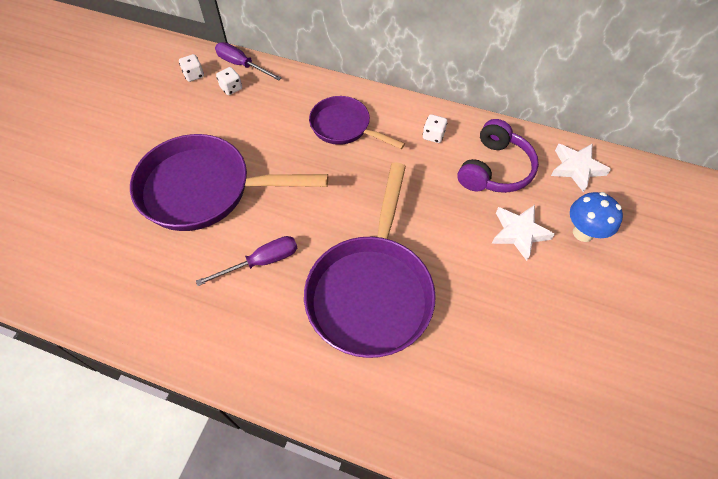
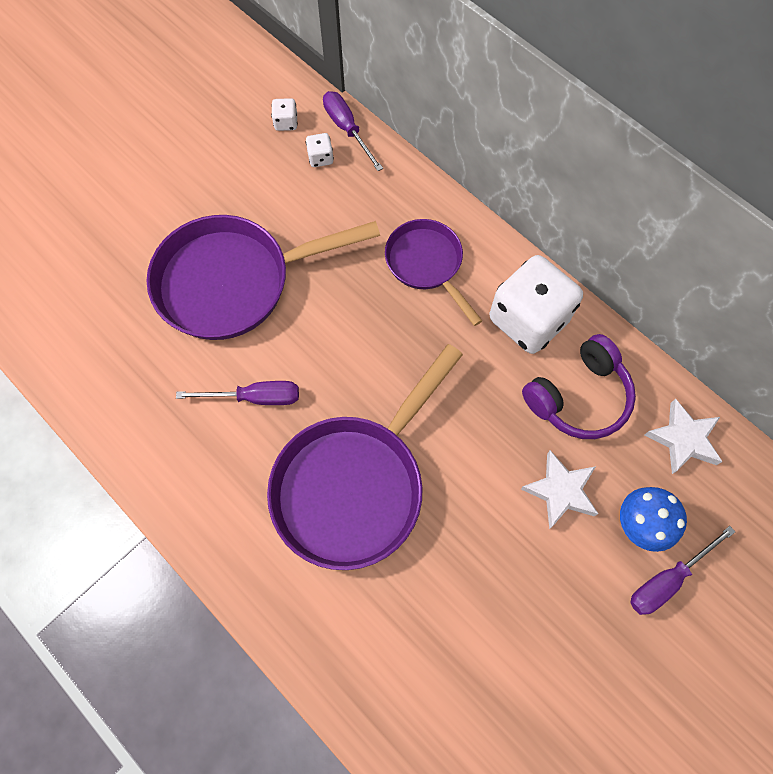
camera: 25 degrees right, 10 degrees up
purple pan [130,134,328,231] -> purple pan turned 45 degrees counterclockwise [147,215,380,340]
white dice [423,114,447,143] -> white dice [490,255,583,354], size x2.47
none -> purple screwdriver [630,526,735,615]

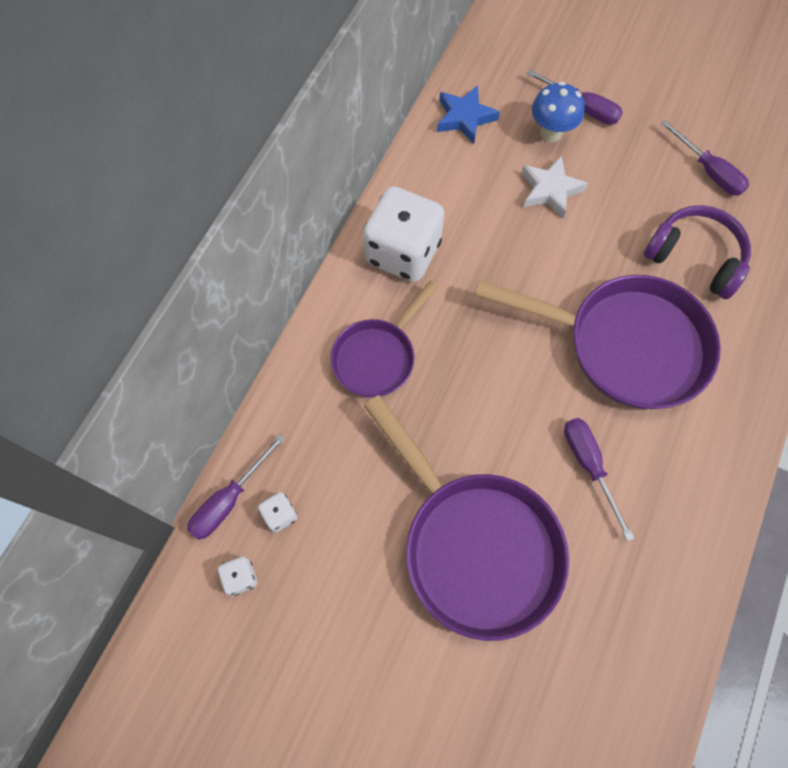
camera: 110 degrees left, 0 degrees up
purple headphones [522,334,636,439] -> purple headphones moved to [643,205,751,299]
white star [645,399,723,474] -> blue star [437,85,500,144]
none -> purple screwdriver [661,120,749,196]

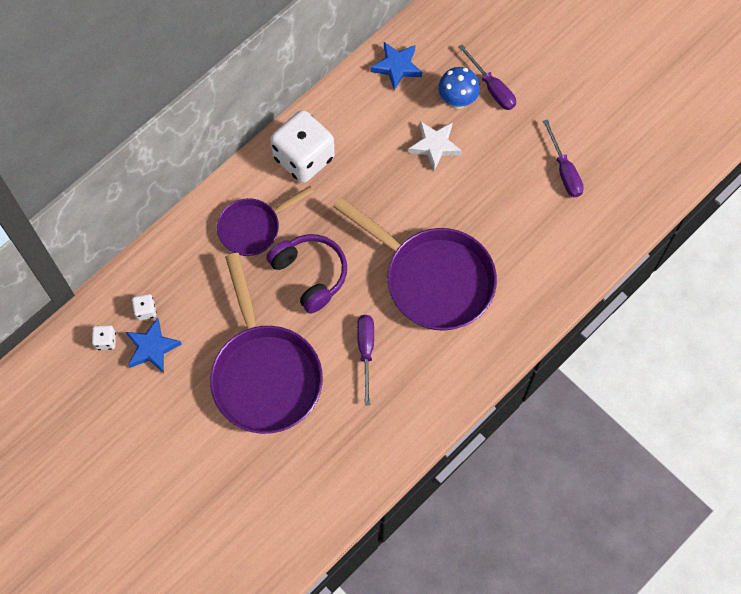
camera: 20 degrees right, 0 degrees up
purple screwdriver [187,434,285,540] -> none
purple headphones [643,205,751,299] -> purple headphones moved to [266,234,347,314]
none -> blue star [126,317,182,373]

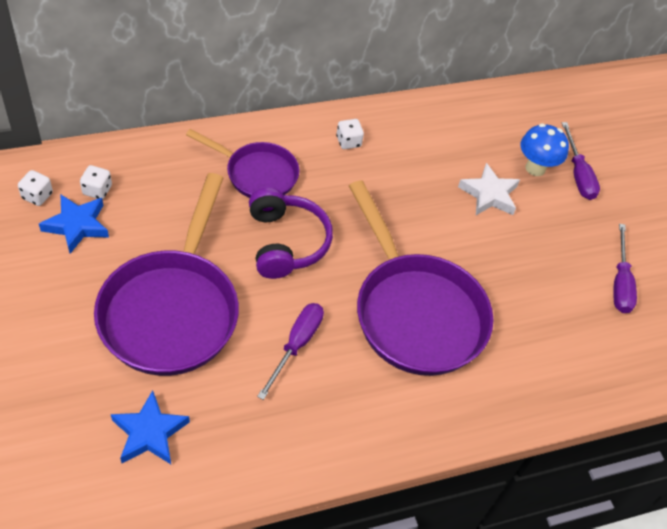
camera: 20 degrees right, 15 degrees down
purple pan [217,186,314,256] -> purple pan turned 150 degrees counterclockwise [186,129,299,198]
white dice [270,110,335,183] -> white dice [336,119,364,149], size x0.41
blue star [370,42,422,90] -> blue star moved to [111,390,190,464]

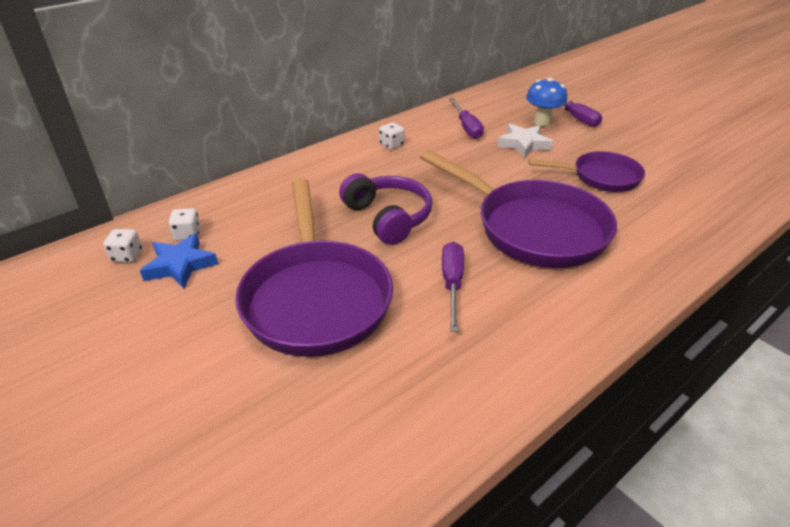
camera: 15 degrees left, 15 degrees down
blue star [111,390,190,464] -> none
purple pan [186,129,299,198] -> purple pan moved to [528,151,645,192]
purple screwdriver [613,224,637,313] -> purple screwdriver moved to [449,98,484,139]

